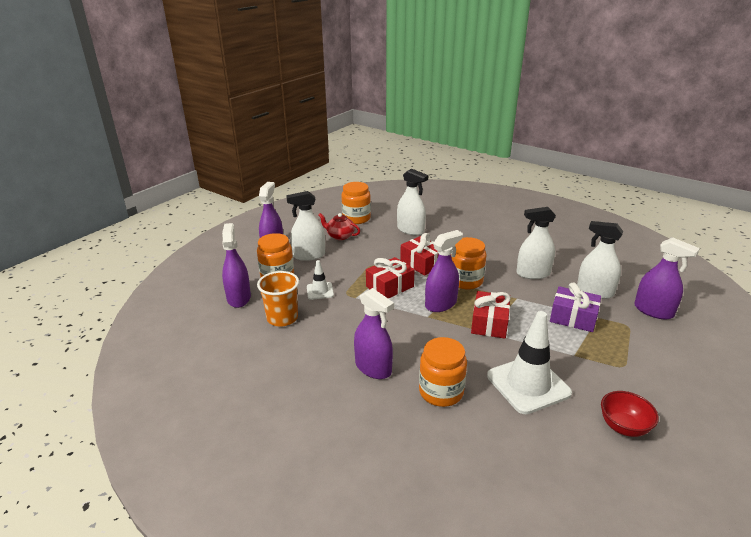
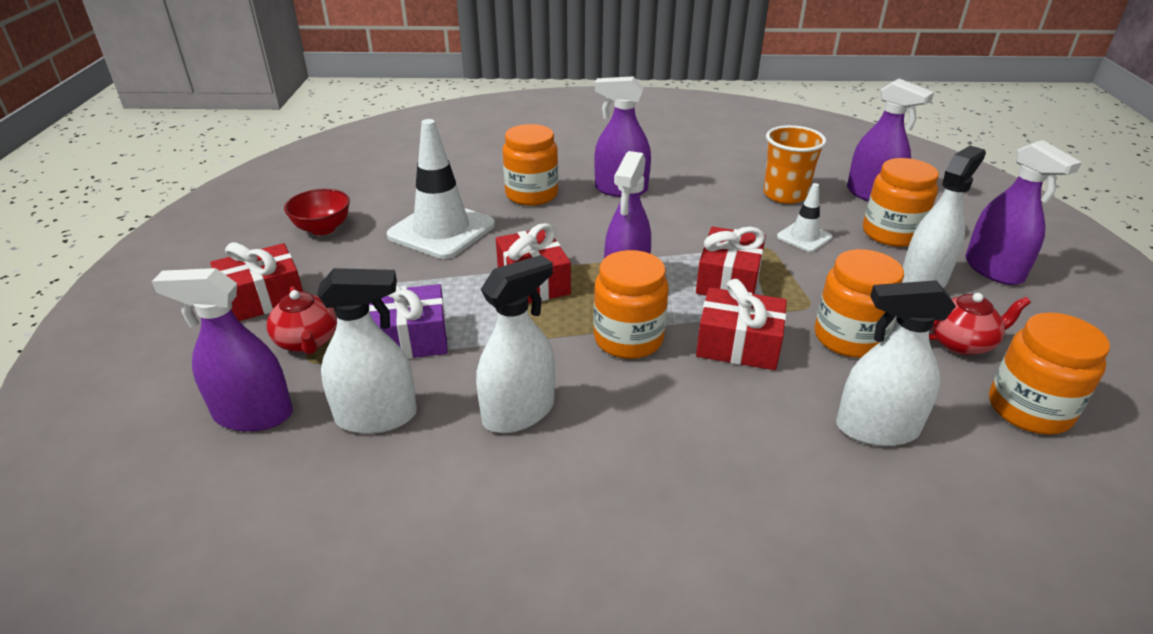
camera: 145 degrees right, 5 degrees up
none -> red gift [210,242,303,321]
none -> red teapot [267,286,337,355]
none -> orange jar [815,249,904,358]

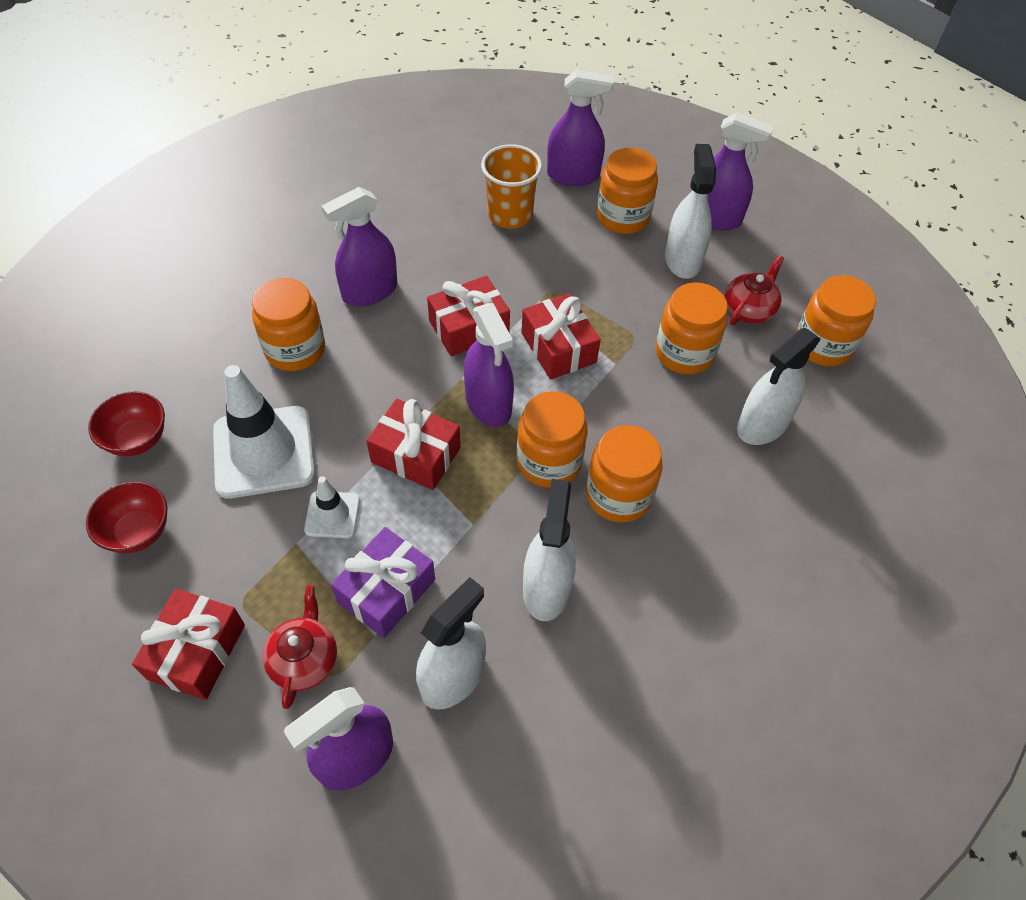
camera: 45 degrees left, 20 degrees up
red teapot [267,286,337,355] -> red teapot turned 105 degrees counterclockwise [263,585,337,709]
red gift [696,279,787,370] -> red gift moved to [427,276,510,356]
white traffic cone [777,183,833,252] -> white traffic cone moved to [304,476,360,538]
none -> red bowl [88,391,165,456]
none -> orange jar [586,425,663,523]

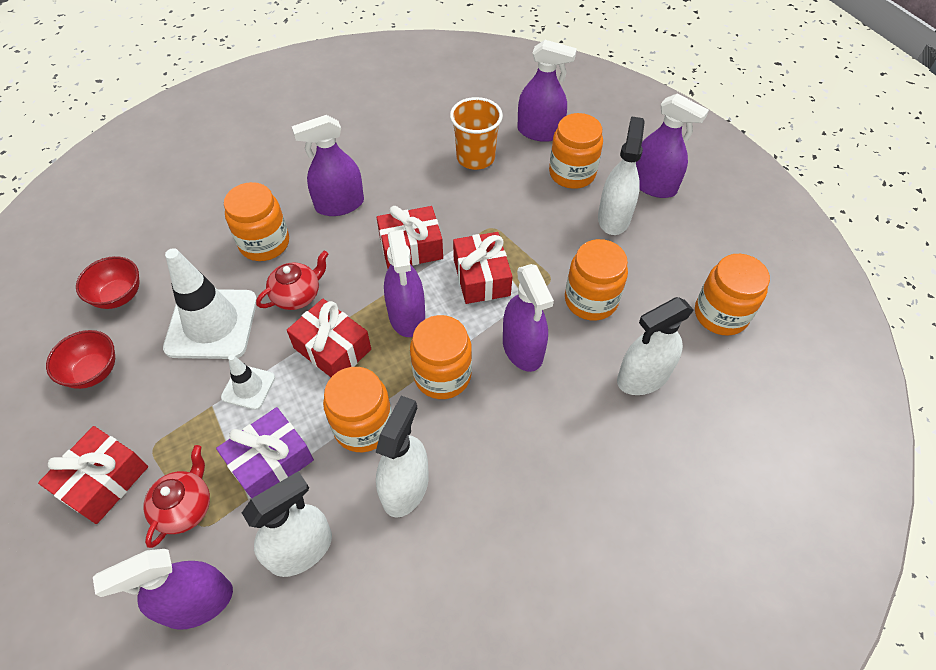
camera: 15 degrees right, 0 degrees up
orange jar [586,425,663,523] -> orange jar moved to [323,367,392,452]
red teapot [725,255,784,325] -> red teapot moved to [256,251,329,310]
none -> purple spray bottle [503,264,554,372]

